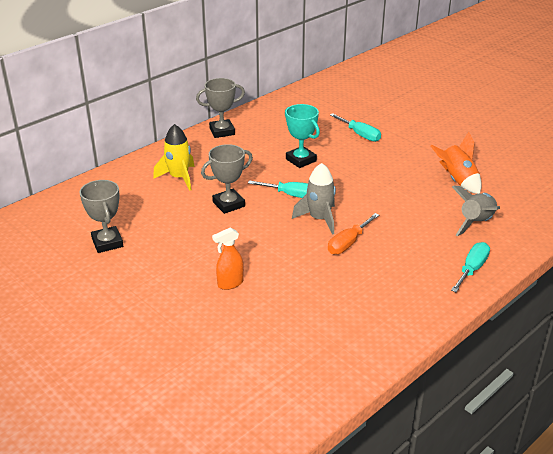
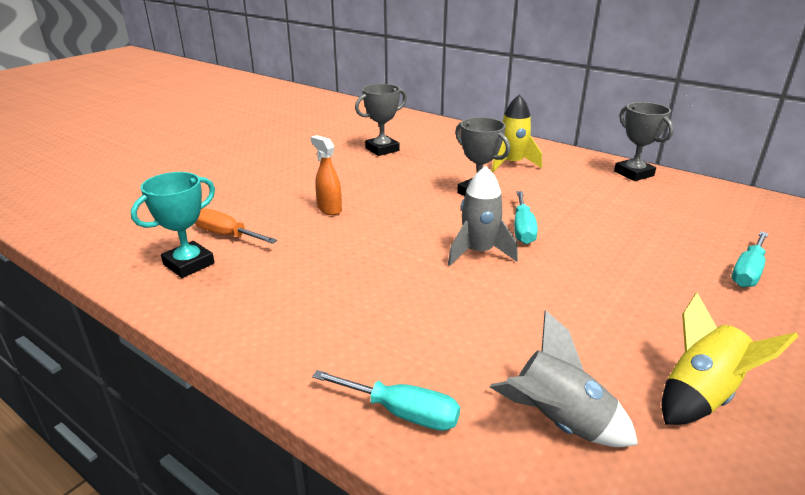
camera: 80 degrees right, 5 degrees down
turquoise trophy [285,104,320,168] -> turquoise trophy moved to [131,172,215,278]
orange screwdriver [328,213,379,254] -> orange screwdriver moved to [195,208,277,244]
orange rocket [431,132,482,194] -> yellow rocket [662,293,798,425]

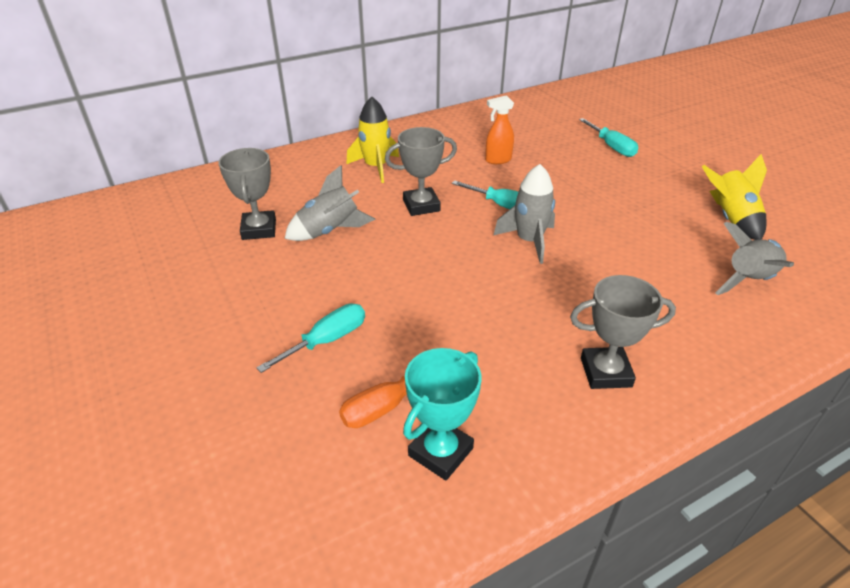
camera: 65 degrees left, 10 degrees up
turquoise trophy [131,172,215,278] -> turquoise trophy turned 60 degrees clockwise [403,348,482,480]
orange spray bottle [311,135,342,215] -> orange spray bottle moved to [485,95,514,164]
turquoise screwdriver [312,370,460,431] -> turquoise screwdriver moved to [256,304,365,373]
grey trophy [614,102,674,181] -> grey trophy moved to [570,275,676,389]
none -> grey rocket [285,165,376,241]

